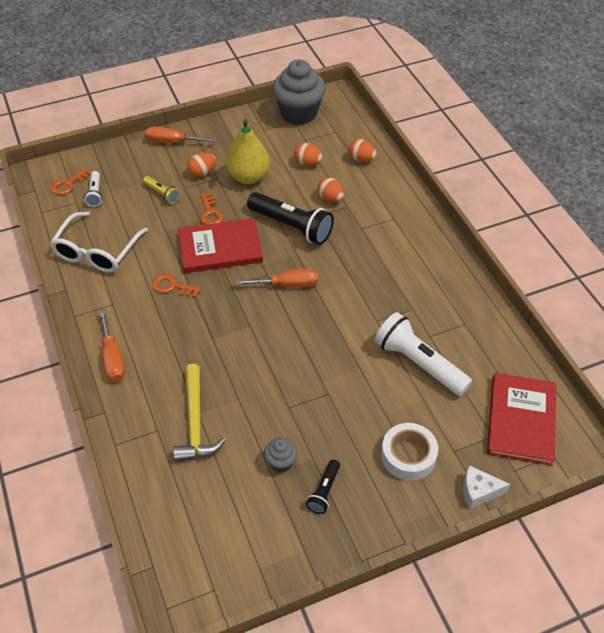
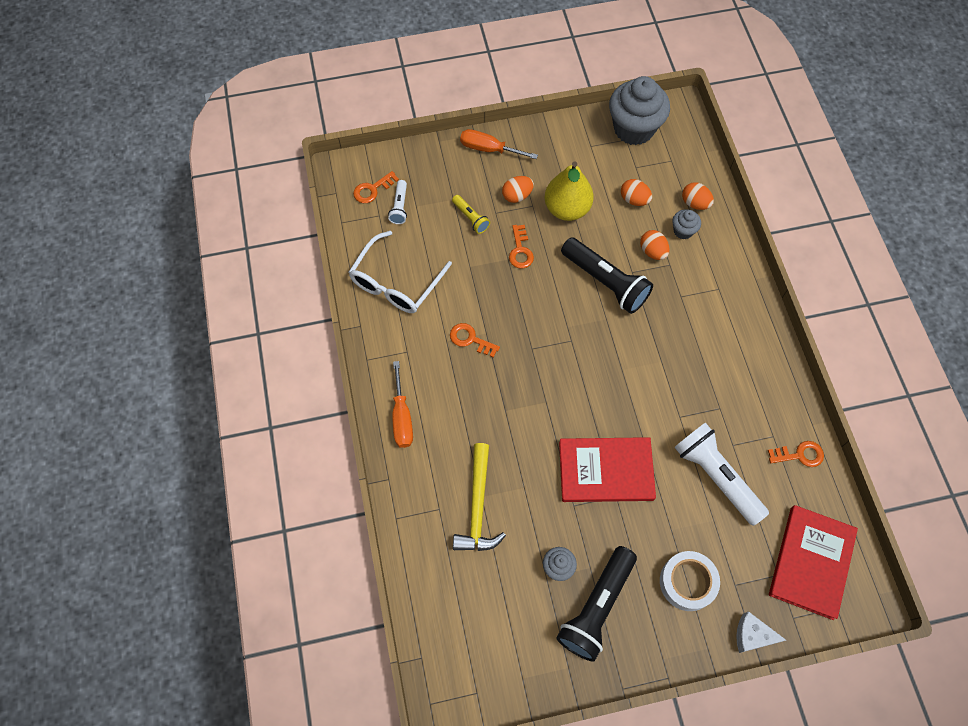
camera: 10 degrees right, 15 degrees up
red book [178,218,263,273] -> red book moved to [559,437,656,502]
orange screwdriver [235,268,318,288] -> none
black flashlight [306,460,340,514] -> black flashlight [556,546,637,662], size x2.00
none -> grey cupcake [672,209,701,239]
none -> orange key [768,441,824,467]

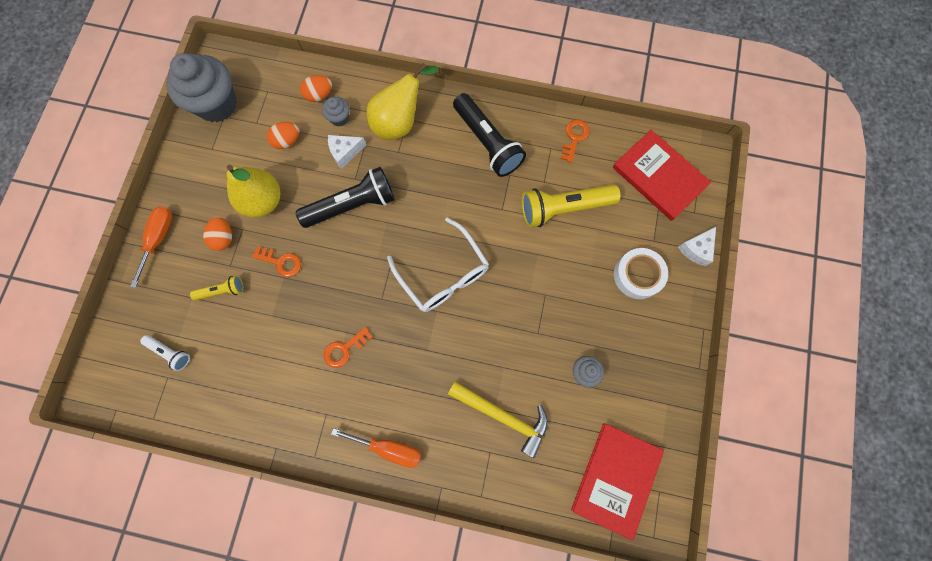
camera: 65 degrees left, 10 degrees up
white glasses [349,231,452,313] -> white glasses moved to [387,218,489,312]
orange key [353,171,399,203] -> none
orange screwdriver [460,129,538,159] -> orange screwdriver turned 150 degrees clockwise [130,206,172,288]
black flashlight [556,546,637,662] -> black flashlight moved to [453,93,526,177]
red book [559,437,656,502] -> red book moved to [571,424,664,541]
orange egg [640,230,670,260] -> white cheese [328,135,366,169]
white flashlight [674,422,769,526] -> yellow flashlight [522,184,621,227]
none -> yellow pear [367,63,439,140]

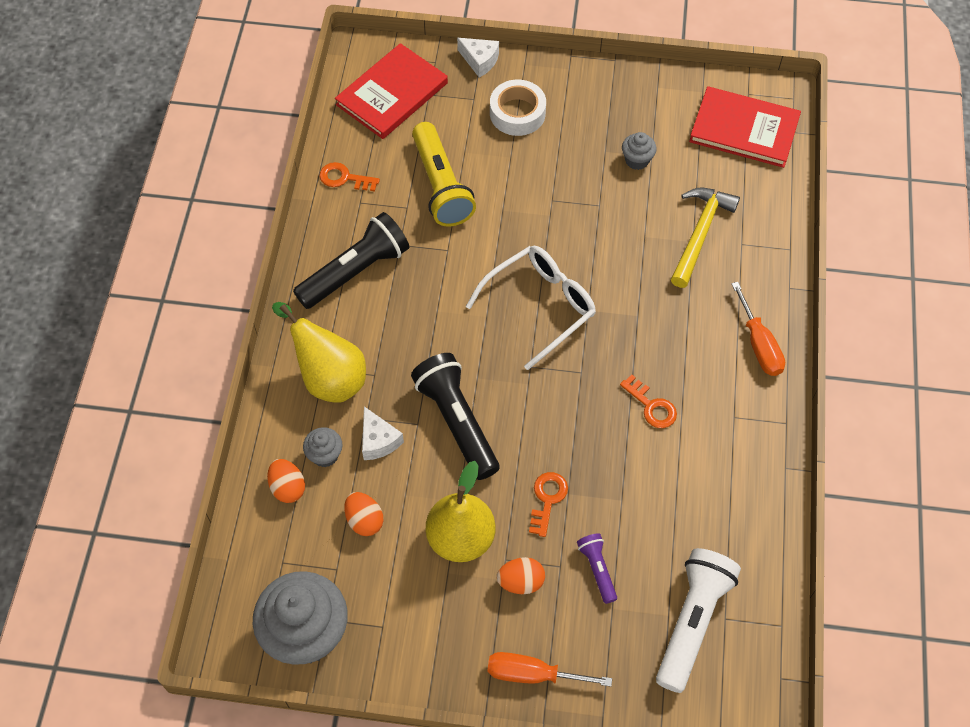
camera: 95 degrees left, 15 degrees down
white flashlight [140,335,190,371] -> white flashlight [656,548,741,693], size x2.00
yellow flashlight [190,276,244,300] -> purple flashlight [577,533,617,604]
orange screwdriver [331,428,421,468] -> orange screwdriver turned 150 degrees clockwise [731,282,785,376]

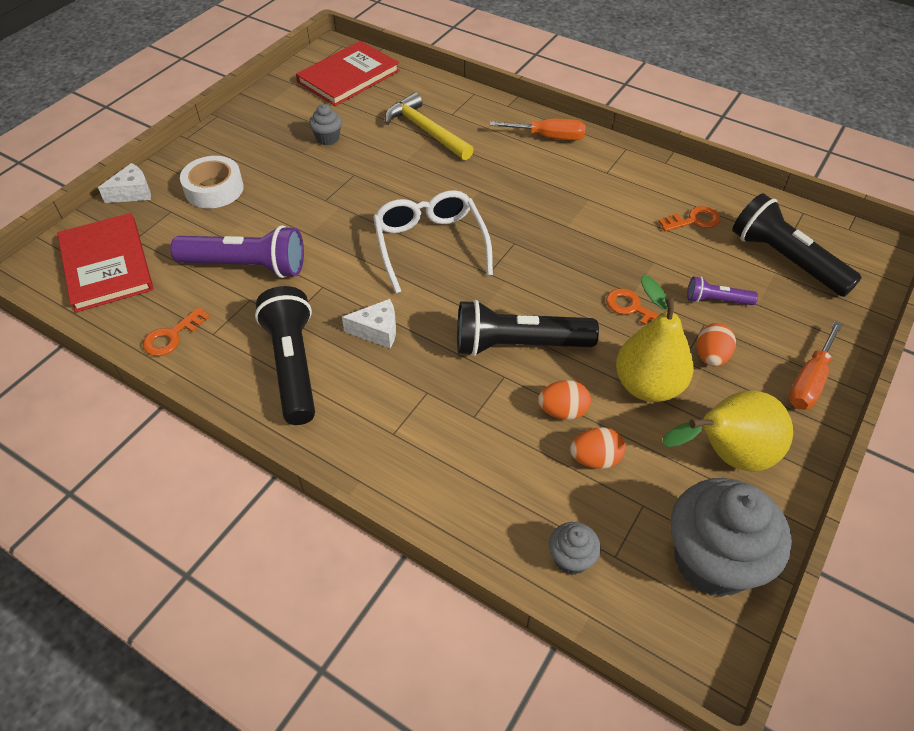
camera: 65 degrees left, 10 degrees down
orange egg [267,459,305,503] -> orange egg moved to [538,380,591,420]
yellow pear [272,302,366,403] -> yellow pear moved to [662,390,793,472]
grey cupcake [303,427,343,467] -> grey cupcake moved to [549,522,601,575]
white cheese [362,406,404,460] -> white cheese moved to [342,299,396,348]
yellow flashlight [412,122,476,227] -> purple flashlight [170,225,304,278]
orange key [620,375,677,428] -> orange key moved to [658,206,721,232]
white flashlight [656,548,741,693] -> black flashlight [732,193,862,297]

